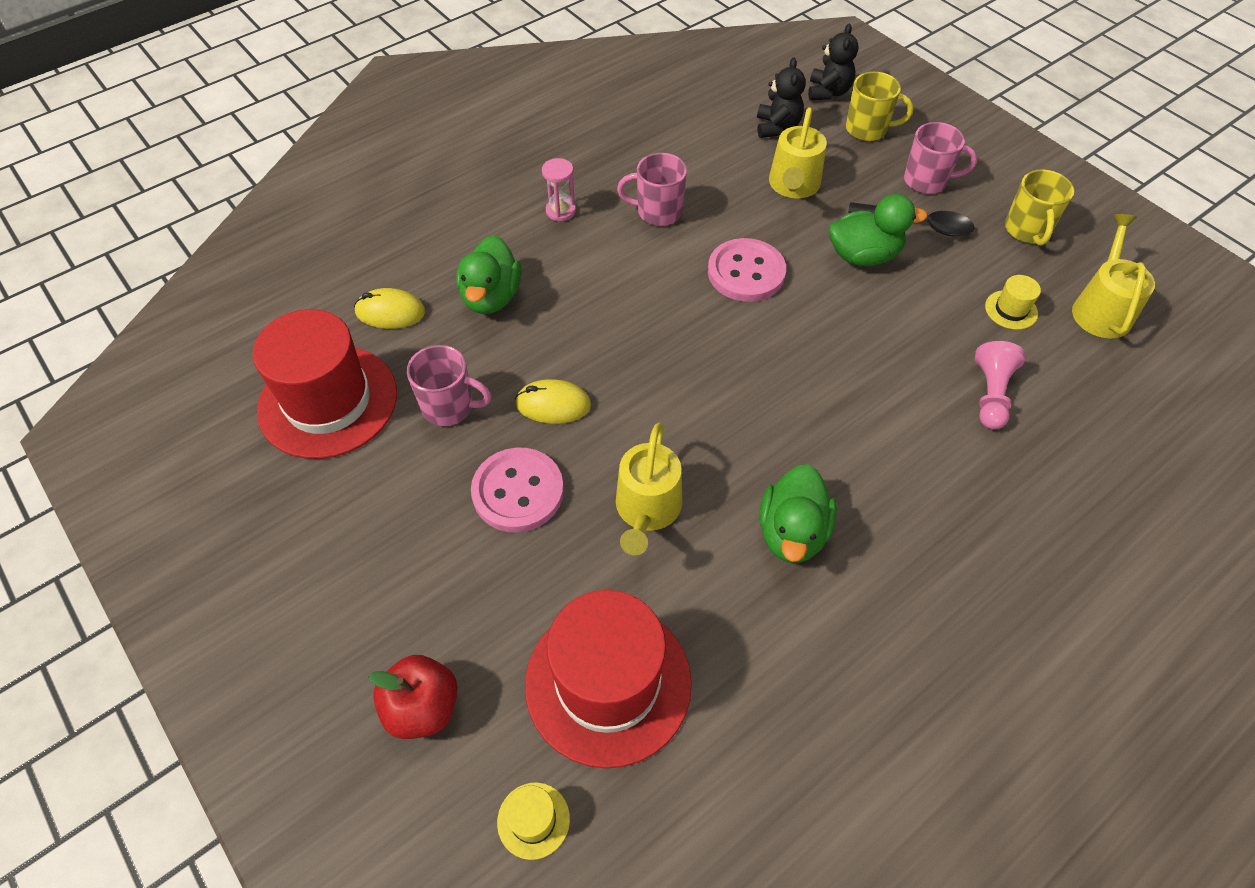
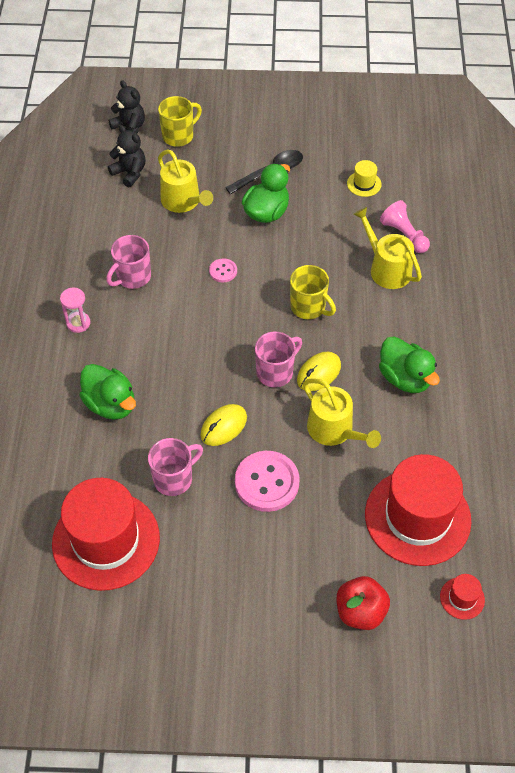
camera: 50 degrees left, 0 degrees up
yellow mouse [354,288,425,329] -> yellow mouse moved to [297,352,341,391]
yellow hat [497,782,570,860] -> red hat [440,574,485,620]
pink button [708,238,786,302] -> pink button [209,258,237,283], size x0.49
pink mug [904,122,977,194] -> pink mug moved to [255,331,302,387]
yellow mug [1005,169,1074,246] -> yellow mug moved to [290,265,336,319]
yellow watering can [1072,214,1155,339] -> yellow watering can moved to [353,207,422,289]

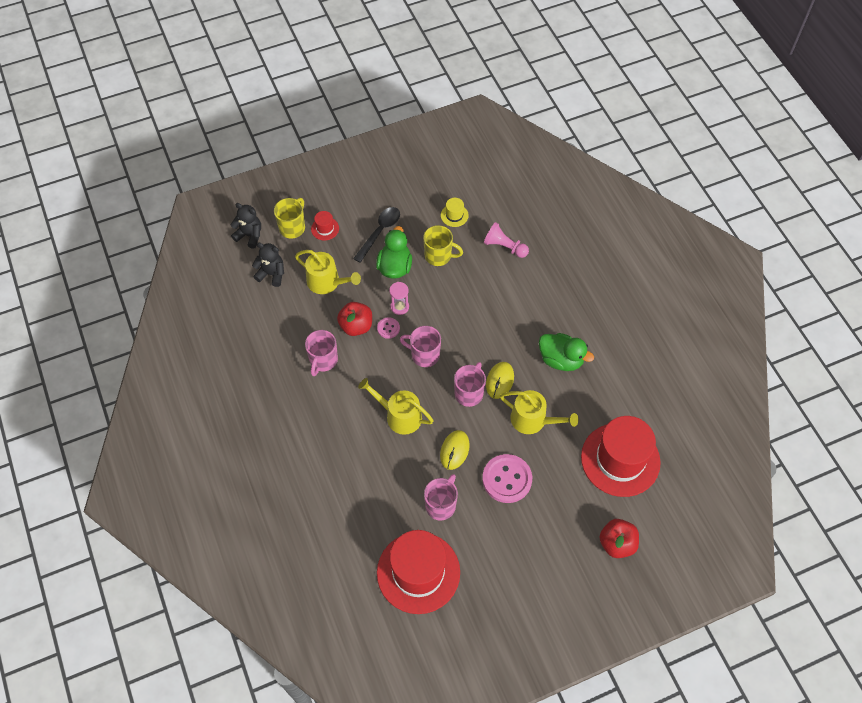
camera: 25 degrees left, 5 degrees up
pink hourglass [60,288,90,333] -> pink hourglass moved to [389,282,409,315]
green duck [79,364,136,420] -> none
yellow mug [290,265,336,319] -> yellow mug moved to [423,225,463,266]
yellow watering can [353,207,422,289] -> yellow watering can moved to [358,378,434,435]
red hat [440,574,485,620] -> red hat moved to [311,211,339,240]
none -> red apple [337,302,372,336]
none -> pink mug [400,326,441,367]

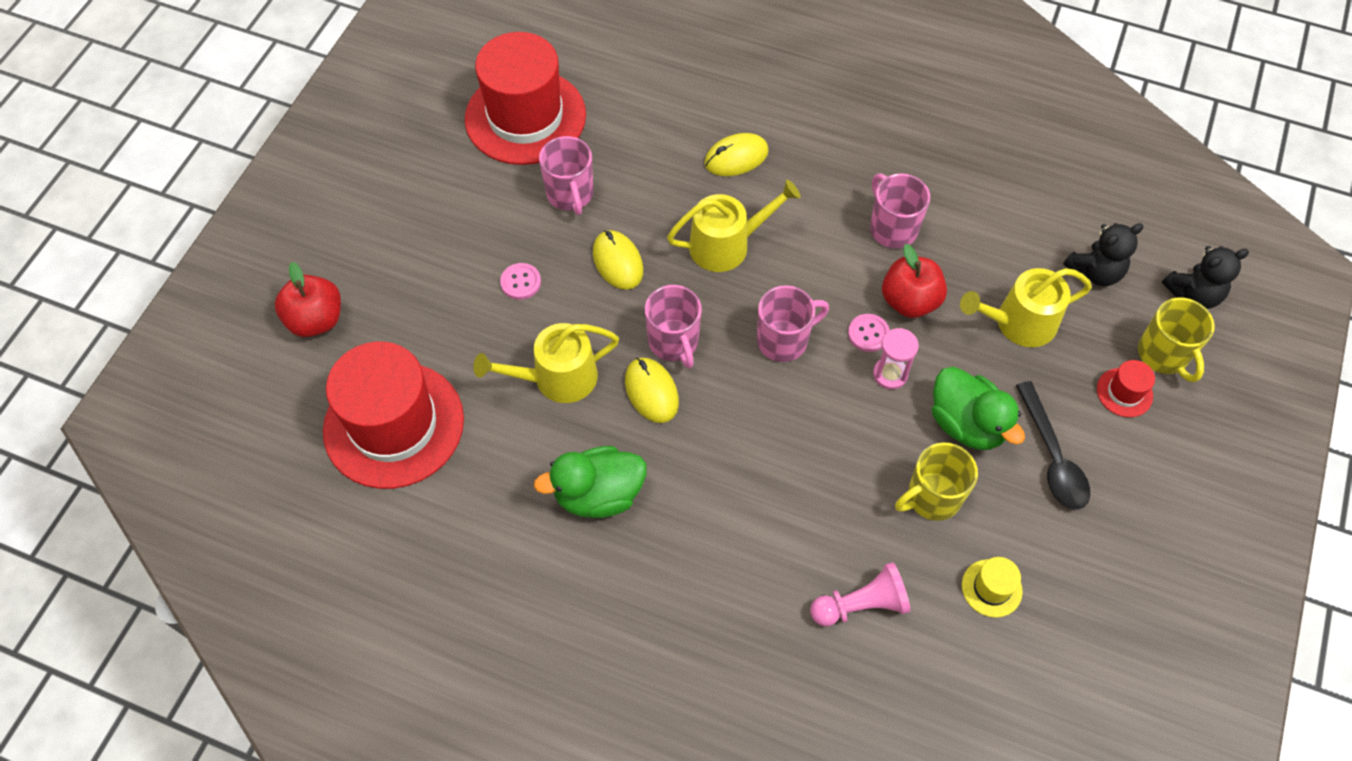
camera: 135 degrees right, 0 degrees up
pink button [482,454,532,503] -> pink button [500,263,541,300], size x0.49
none -> yellow mouse [704,133,769,176]

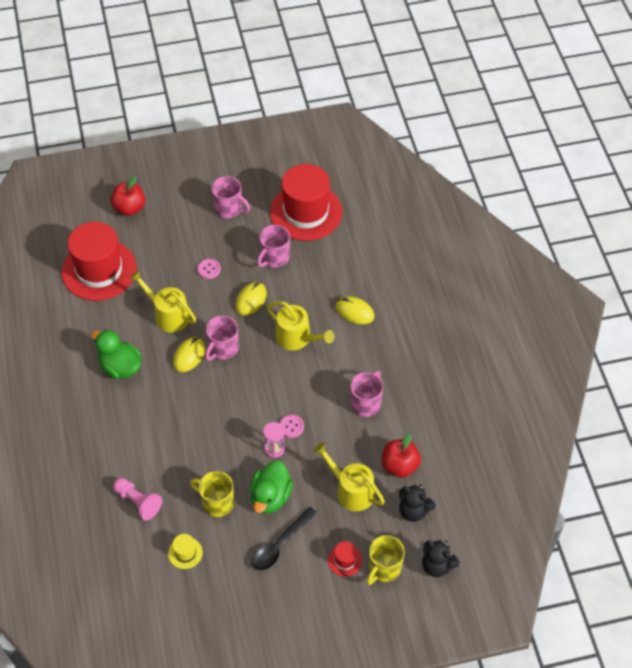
camera: 55 degrees right, 5 degrees down
pink mug [757,285,829,362] -> pink mug moved to [212,176,250,218]
red apple [882,244,947,318] -> red apple moved to [382,433,421,478]

